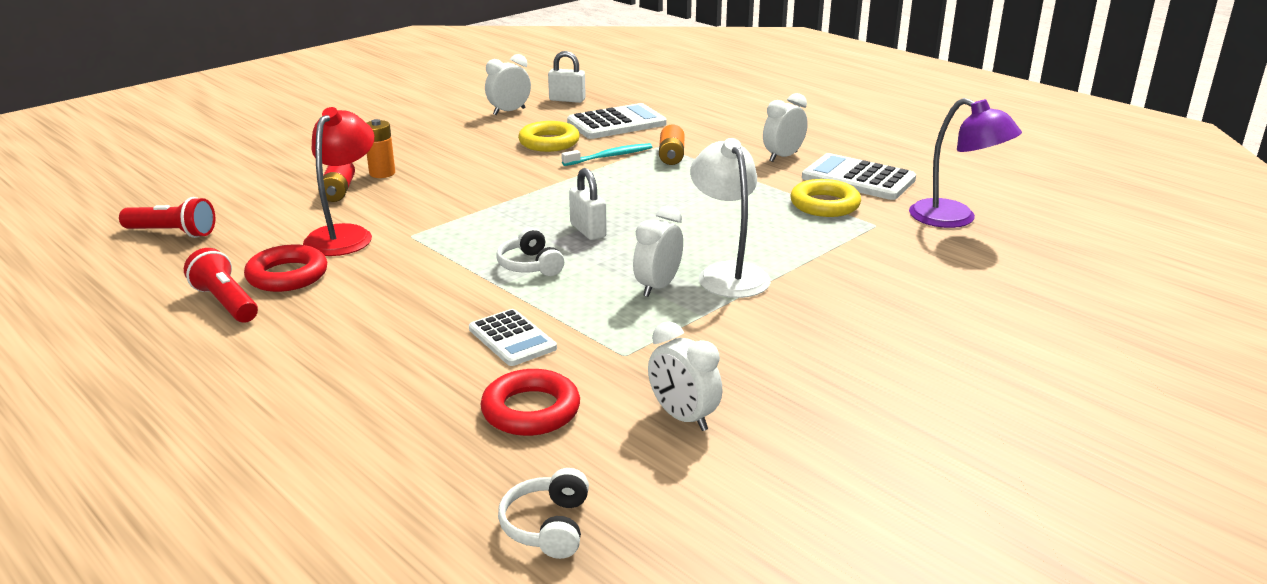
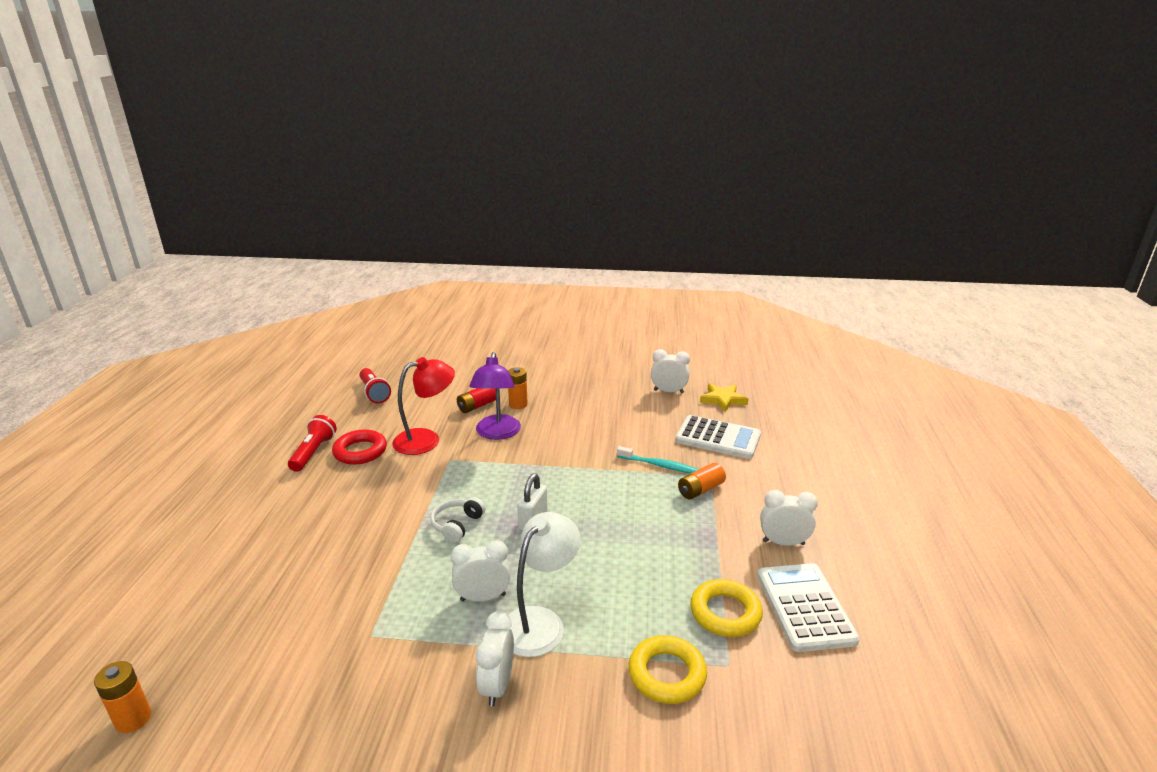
camera: 50 degrees right, 0 degrees up
white calculator [469,309,557,366] -> none
red ring [480,369,580,436] -> none
white headphones [498,468,589,559] -> orange battery [94,661,151,733]
yellow ring [518,121,580,152] -> yellow ring moved to [629,635,707,704]
white padlock [548,51,586,103] -> yellow star [700,383,748,412]
white clock [648,322,722,431] -> white clock moved to [476,611,514,707]
purple lamp [909,98,1022,228] -> purple lamp moved to [469,352,521,440]

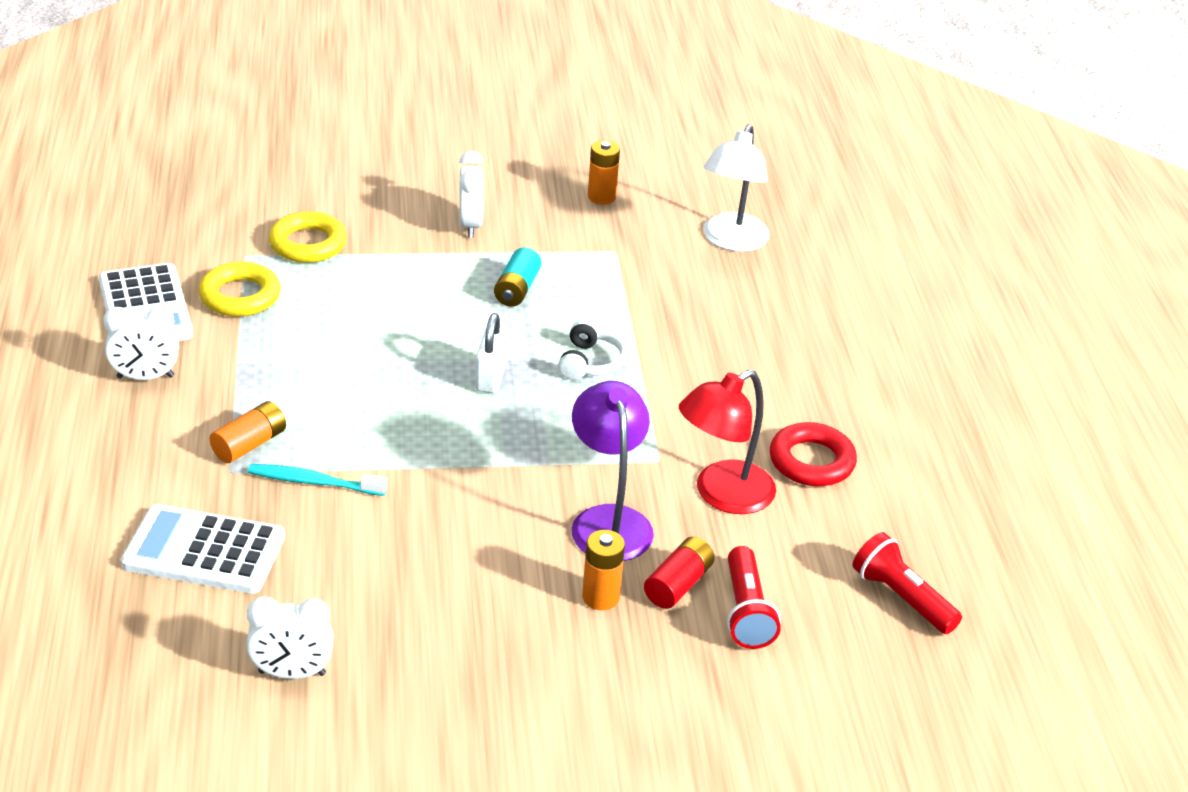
camera: 165 degrees right, 10 degrees up
orange battery [94,661,151,733] -> orange battery moved to [588,140,620,205]
red flashlight [288,415,337,472] -> red flashlight moved to [727,546,781,649]
white clock [451,540,511,602] -> turquoise battery [494,248,541,306]
white lamp [508,512,580,657] -> white lamp moved to [703,124,770,252]
yellow star [700,383,748,412] -> none

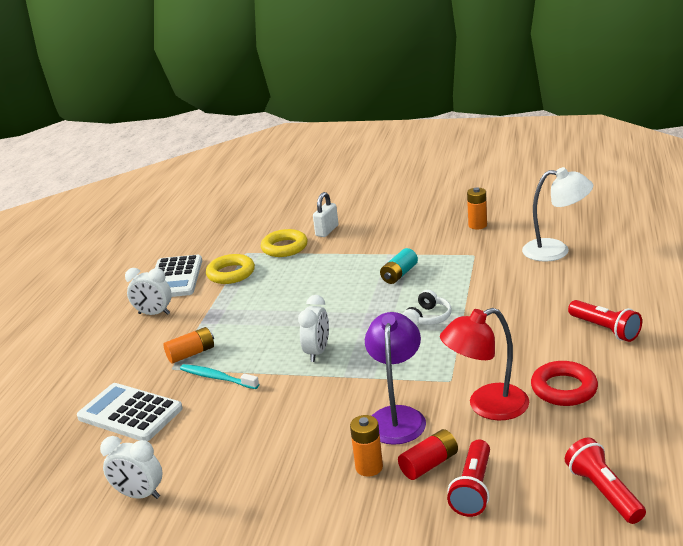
camera: 25 degrees right, 10 degrees down
white clock [459,151,485,237] -> white clock moved to [298,295,329,362]
white padlock [475,313,508,393] -> white padlock moved to [313,192,339,237]
white lamp [703,124,770,252] -> white lamp turned 120 degrees counterclockwise [522,167,593,262]
none -> red flashlight [568,300,642,342]

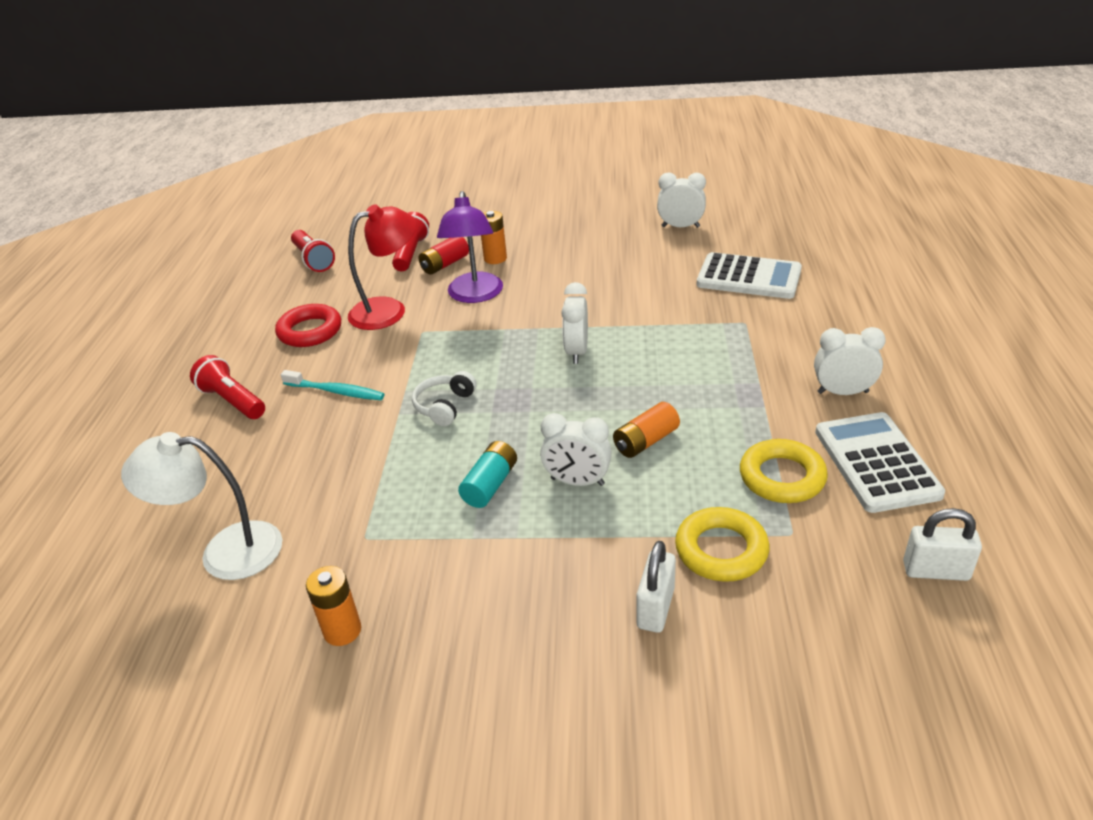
camera: 170 degrees right, 10 degrees up
orange battery [164,327,214,363] -> orange battery moved to [613,402,680,458]
turquoise toothbrush [180,364,259,389] -> turquoise toothbrush moved to [280,370,385,400]
none -> white clock [540,413,612,486]
none -> white padlock [903,508,982,581]

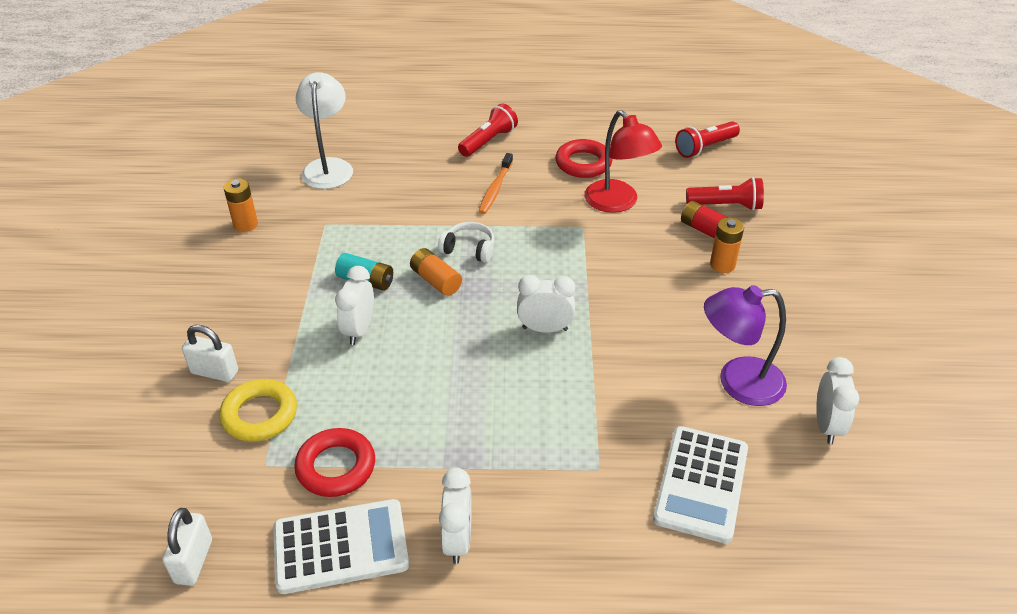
camera: 85 degrees right, 5 degrees up
turquoise toothbrush [280,370,385,400] -> orange toothbrush [478,153,513,214]
purple lamp [437,191,503,303] -> purple lamp moved to [704,285,787,406]
orange battery [613,402,680,458] -> orange battery moved to [410,248,462,296]
yellow ring [740,439,828,503] -> red ring [294,428,375,497]

